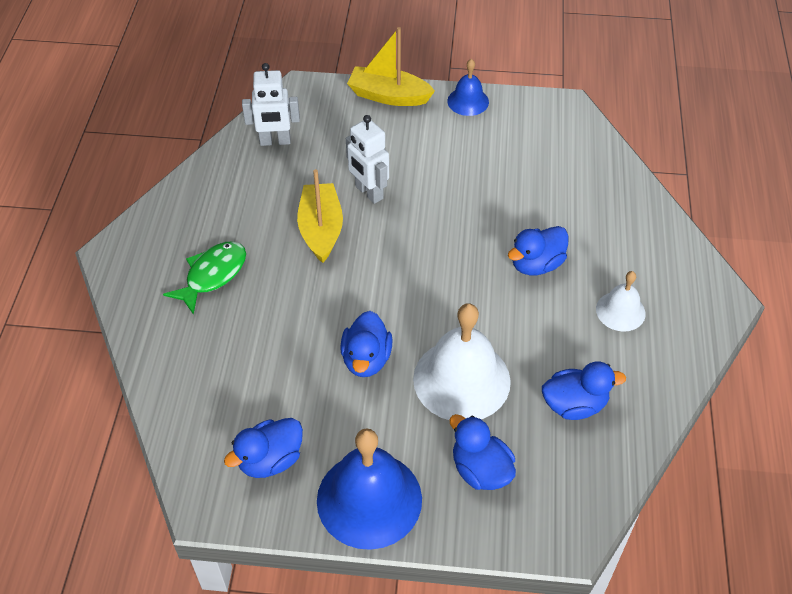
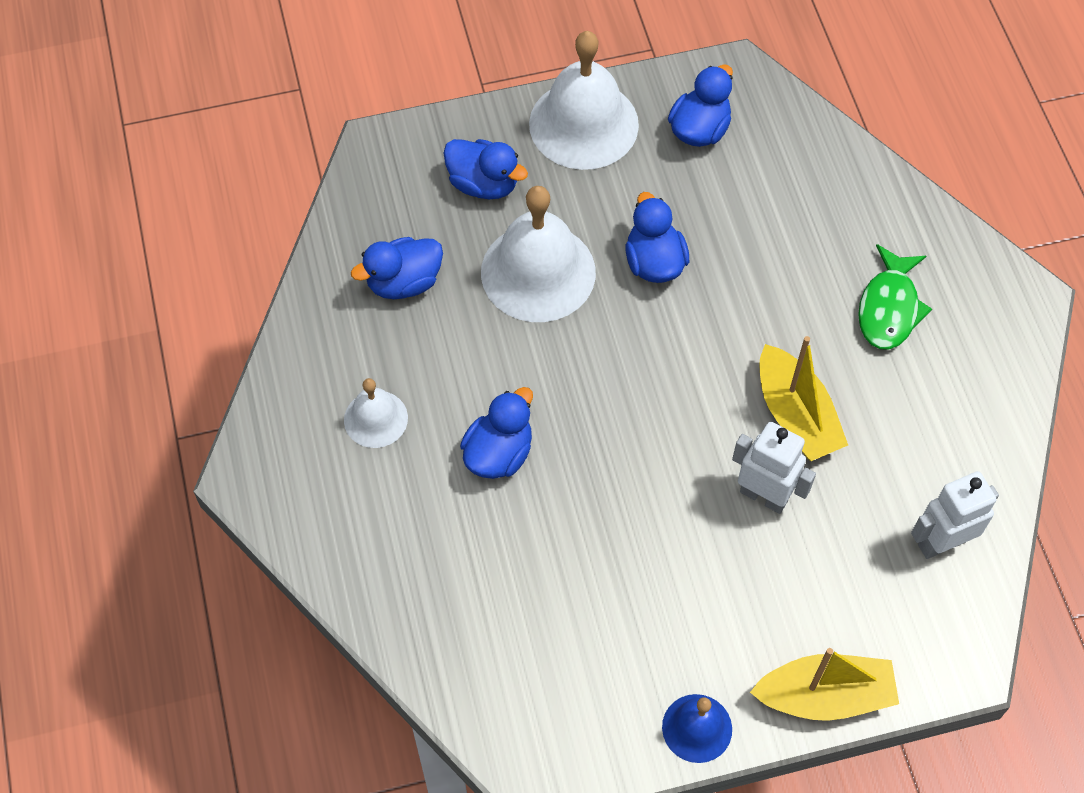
camera: 160 degrees right, 10 degrees up
blue bell [317,428,422,550] -> white bell [529,31,639,170]

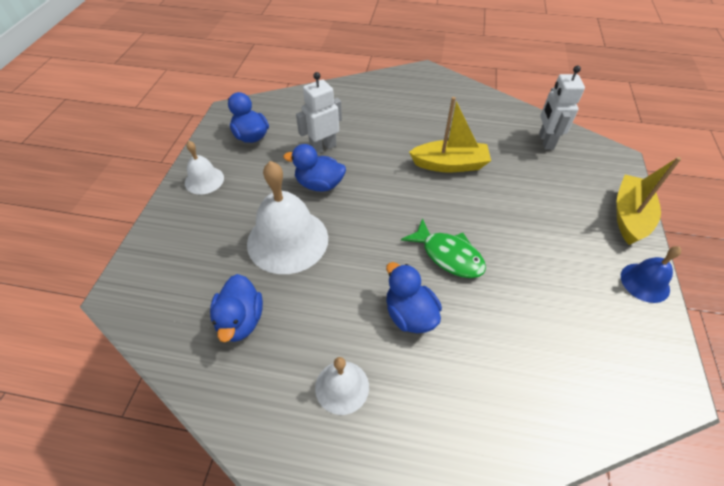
camera: 65 degrees left, 10 degrees down
blue duck [444,139,528,199] -> none
white bell [529,31,639,170] -> white bell [185,141,224,195], size x0.53
white robot [732,422,816,514] -> white robot moved to [296,72,342,154]
green fish [858,244,932,349] -> green fish moved to [401,218,486,278]

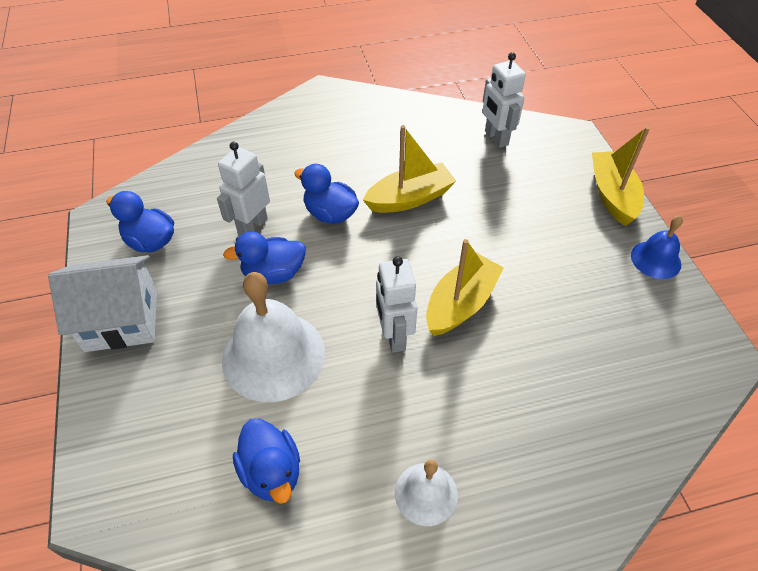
camera: 25 degrees left, 0 degrees up
white bell [185,141,224,195] -> white house [48,255,157,352]
blue duck [386,262,442,333] -> blue duck moved to [294,164,359,224]
green fish [401,218,486,278] -> yellow boat [426,239,504,336]
none -> white robot [376,256,417,353]

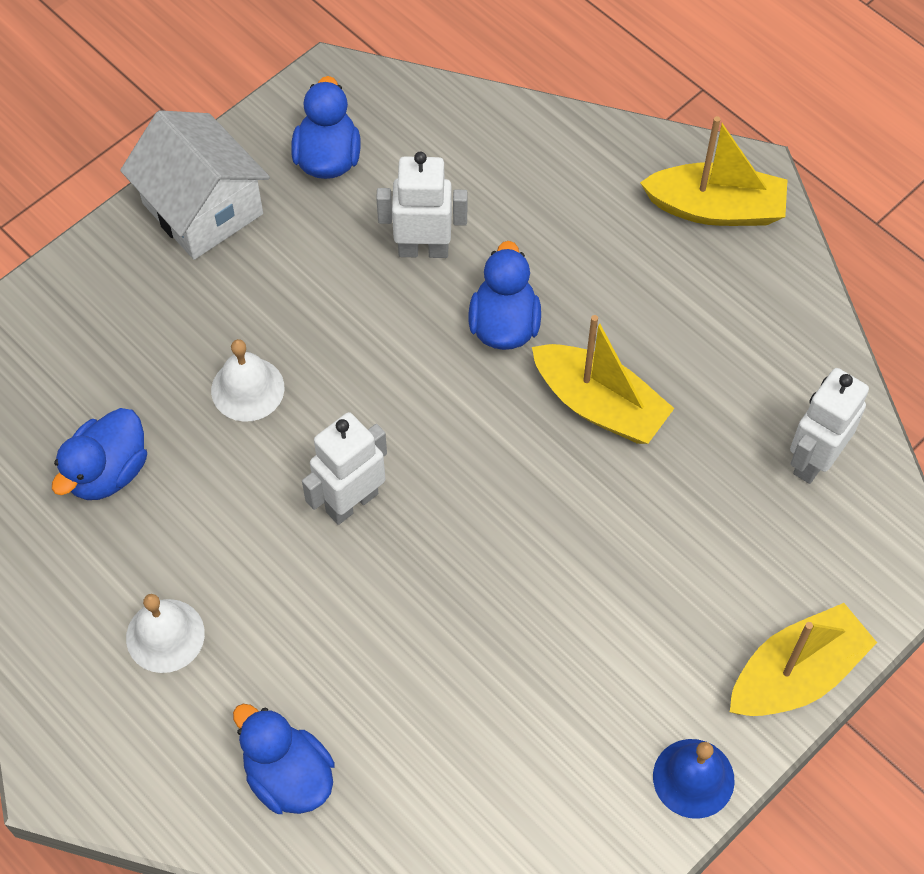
camera: 60 degrees right, 10 degrees up
white bell [222,272,325,402] -> white bell [211,339,284,422], size x0.53
blue duck [223,232,306,284] -> blue duck moved to [233,704,335,814]
yellow boat [426,239,504,336] -> yellow boat moved to [640,116,787,226]

